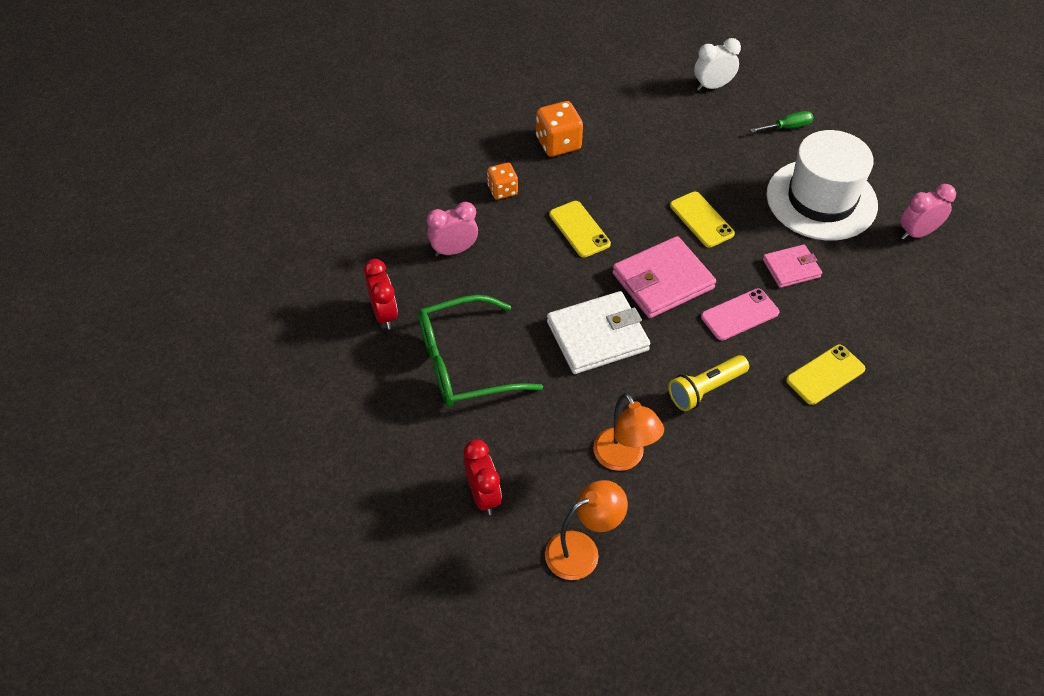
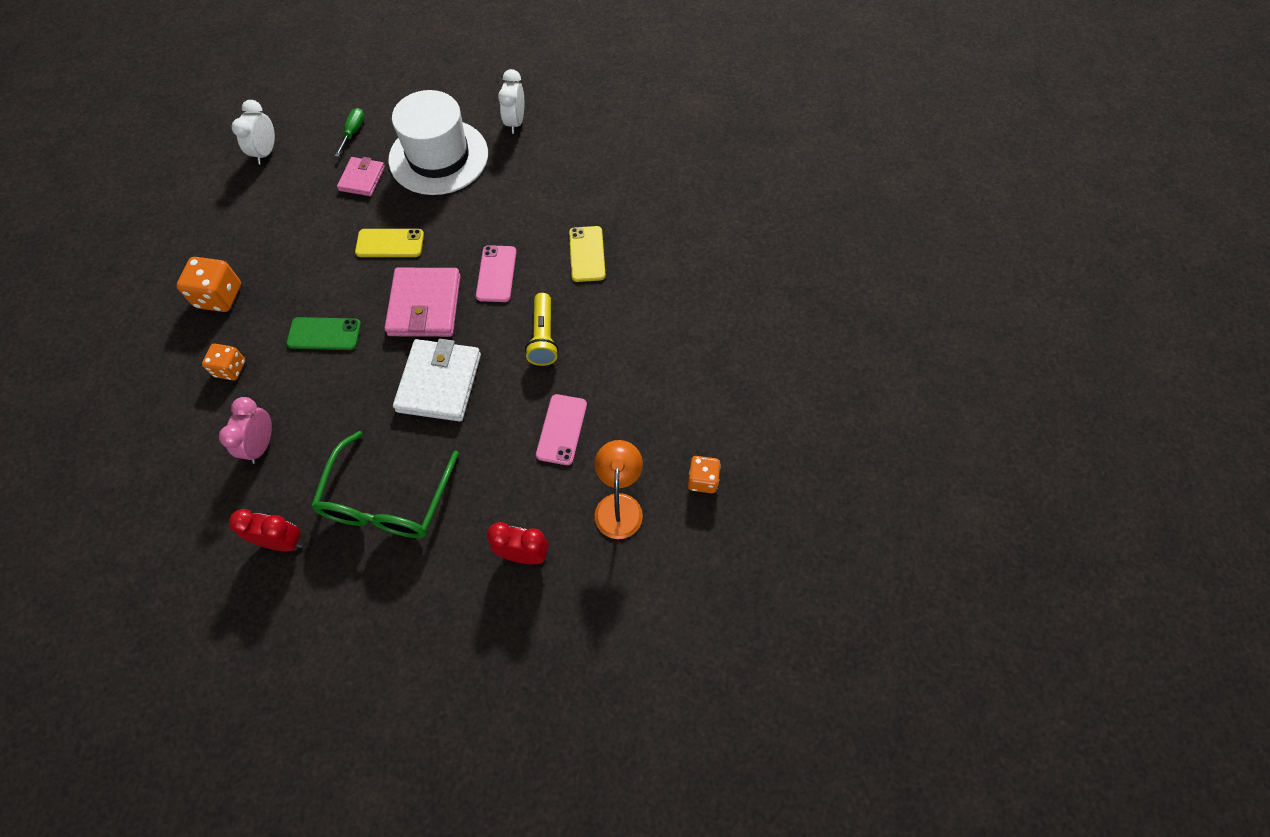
camera: 60 degrees left, 10 degrees up
yellow phone [549,201,611,258] -> green phone [286,317,361,350]
orange lamp [593,393,664,471] -> pink phone [536,394,587,465]
pink wallet [763,244,822,288] -> pink wallet moved to [337,157,385,196]
pink clock [900,184,956,240] -> white clock [498,69,524,134]
none -> orange dice [688,456,721,493]

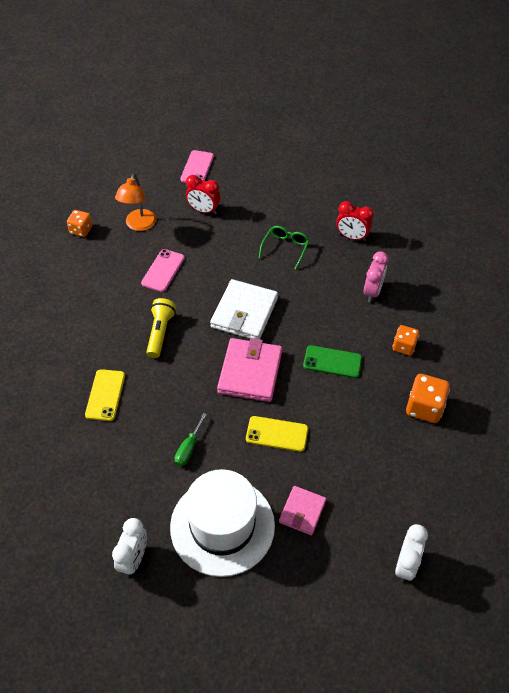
camera: 170 degrees left, 10 degrees down
green glasses [311,431,459,538] -> green glasses [259,226,310,269], size x0.55
green screwdriver [335,108,364,157] -> green screwdriver moved to [174,413,207,466]
pink phone [476,245,517,302] -> pink phone moved to [180,150,214,183]

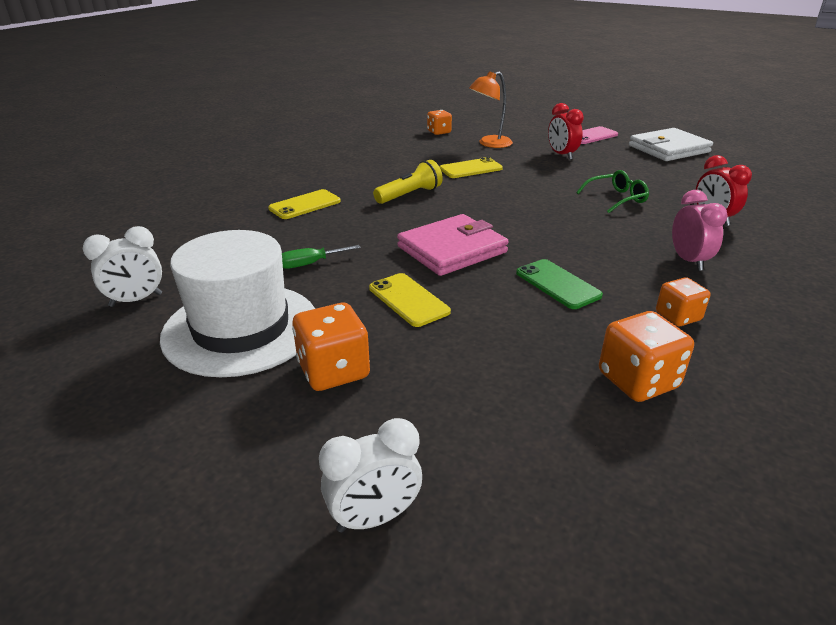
camera: 45 degrees right, 20 degrees down
pink phone [141,249,185,292] -> yellow phone [440,157,503,178]
white wallet [210,279,278,339] -> white wallet moved to [629,128,713,161]
pink wallet [279,486,326,535] -> orange dice [292,303,370,391]
pink clock [364,251,388,302] -> pink clock turned 75 degrees counterclockwise [672,190,728,271]

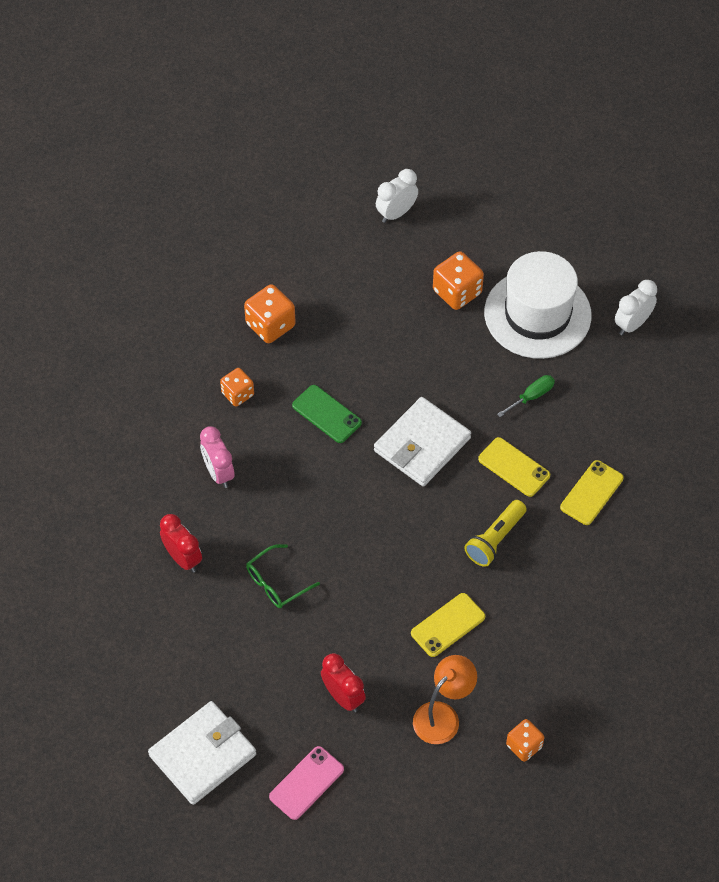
camera: 165 degrees right, 25 degrees up
yellow phone [369,273,451,327] -> yellow phone moved to [478,437,550,497]
pink wallet [397,214,509,276] -> white wallet [374,397,471,486]

